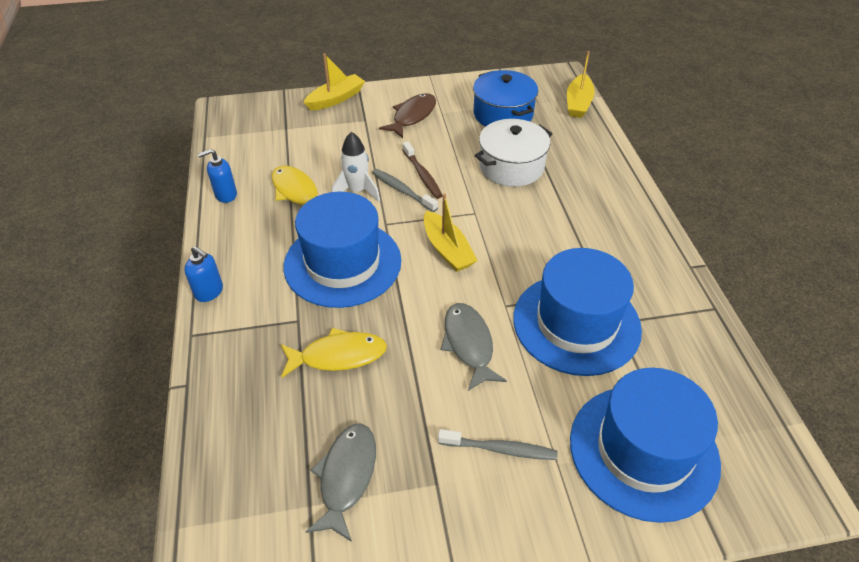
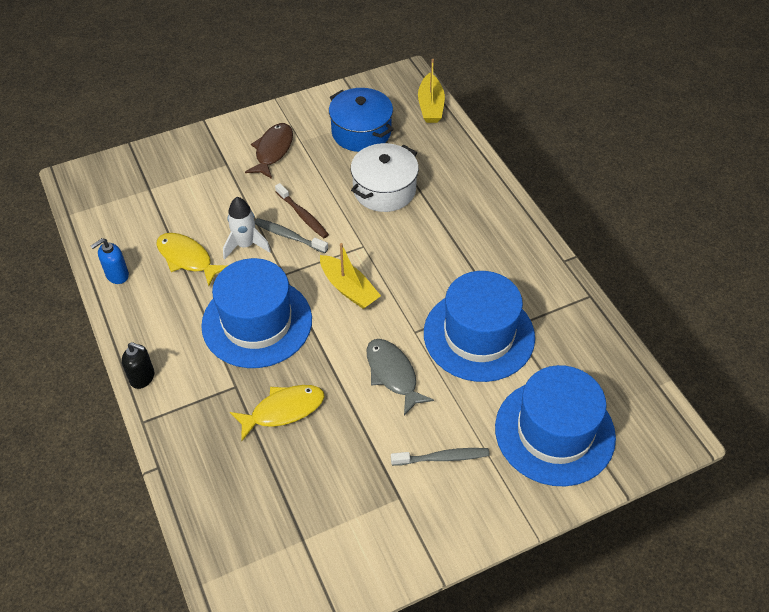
camera: 15 degrees left, 5 degrees up
blue soap dispenser [184,246,223,302] -> black soap dispenser [122,342,154,389]
yellow boat [303,53,365,111] -> none
grey fish [305,423,376,542] -> none

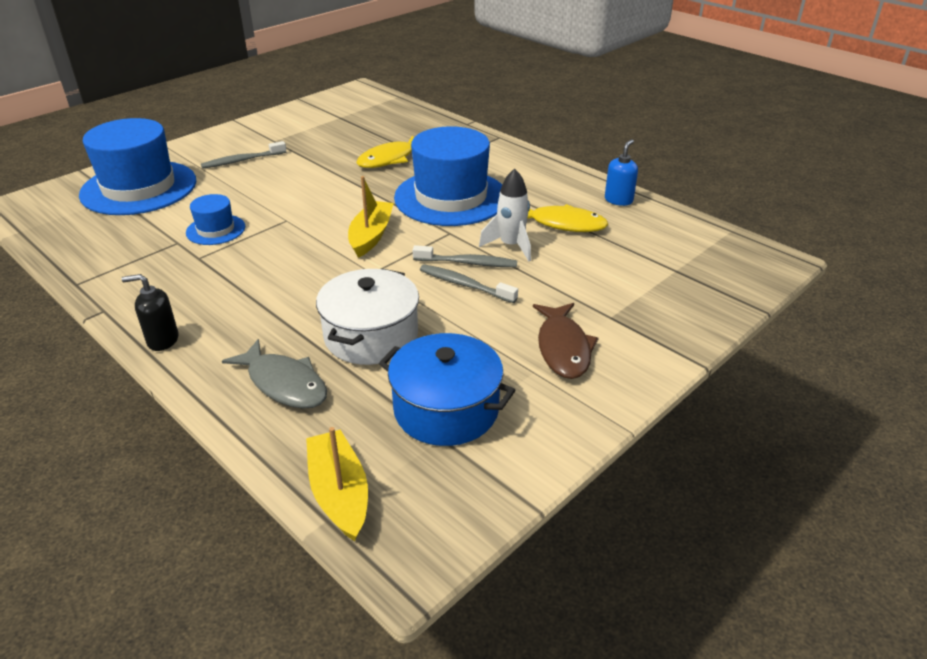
camera: 160 degrees right, 15 degrees down
black soap dispenser [122,342,154,389] -> black soap dispenser moved to [122,274,178,351]
brown toothbrush [275,183,329,238] -> grey toothbrush [420,264,518,303]
yellow boat [320,243,381,309] -> yellow boat turned 75 degrees clockwise [348,176,394,258]
grey fish [367,339,434,415] -> grey fish moved to [222,339,327,409]
blue hat [424,271,535,382] -> blue hat [186,194,245,245], size x0.48

